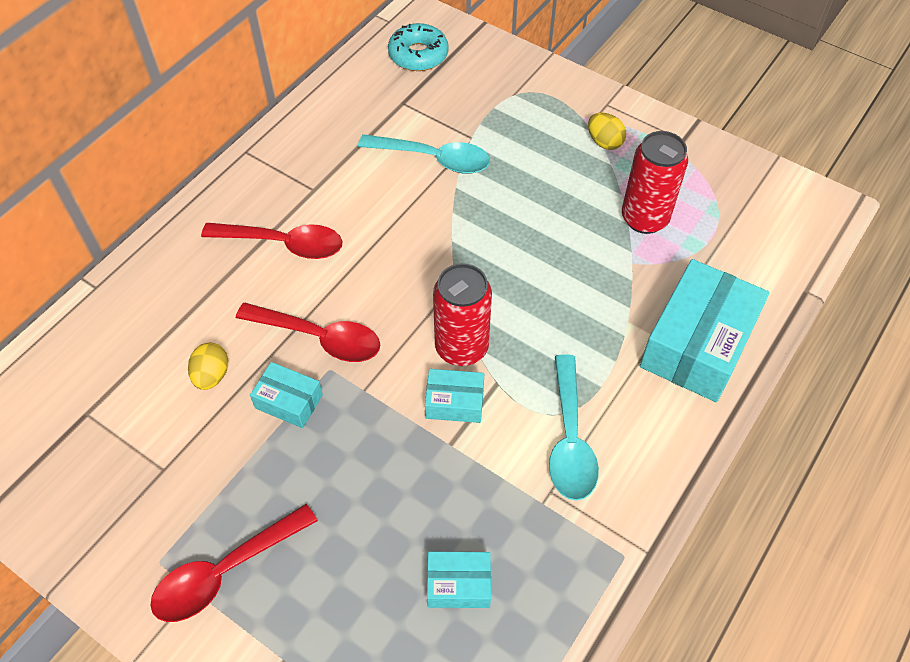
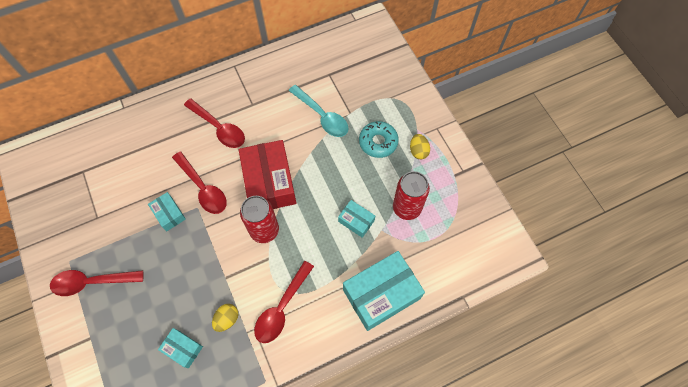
camera: 30 degrees right, 10 degrees up
yellow egg [188,343,228,390] -> yellow egg moved to [212,304,238,332]
turquoise donut [388,23,449,71] -> turquoise donut moved to [359,121,399,158]
turquoise box [425,369,484,423] -> turquoise box moved to [338,200,375,238]
turquoise spoon [549,354,599,500] -> red spoon [254,261,314,343]
none -> red box [239,140,296,209]

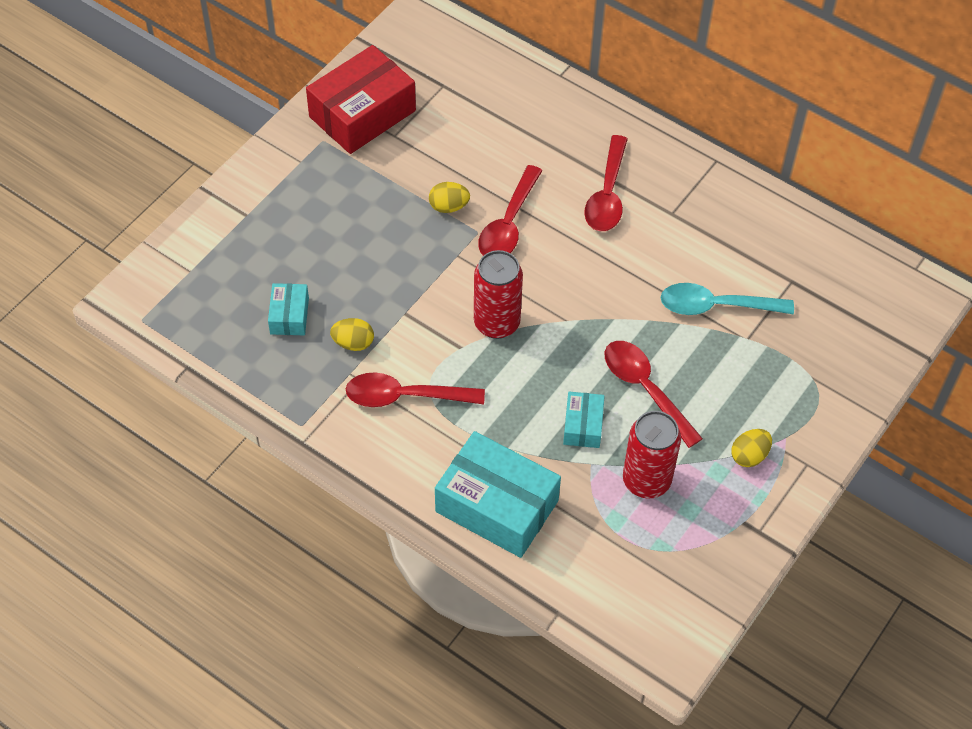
camera: 60 degrees right, 10 degrees down
red spoon [50,270,144,296] -> red spoon moved to [605,341,703,448]
turquoise box [148,192,186,231] -> yellow egg [429,182,470,213]
red box [239,140,296,209] -> red box moved to [306,45,416,154]
turquoise spoon [289,85,349,137] -> turquoise spoon turned 75 degrees clockwise [661,283,794,315]
turquoise donut [359,121,399,158] -> none

